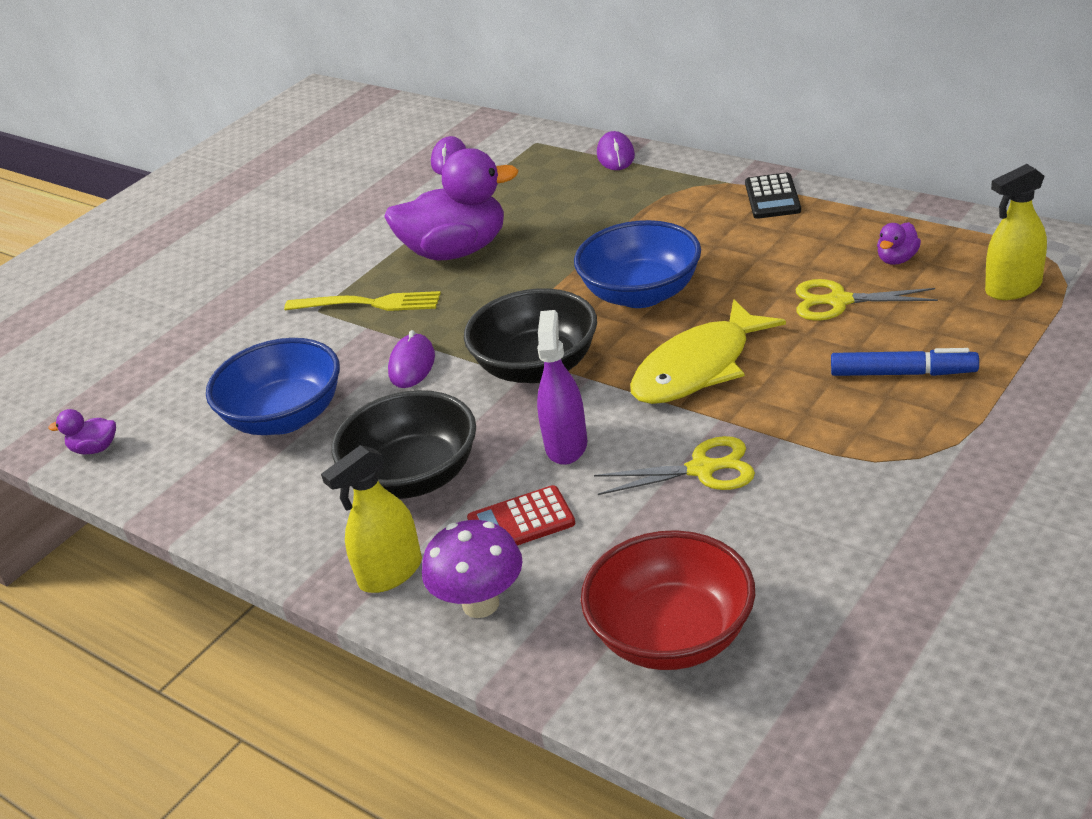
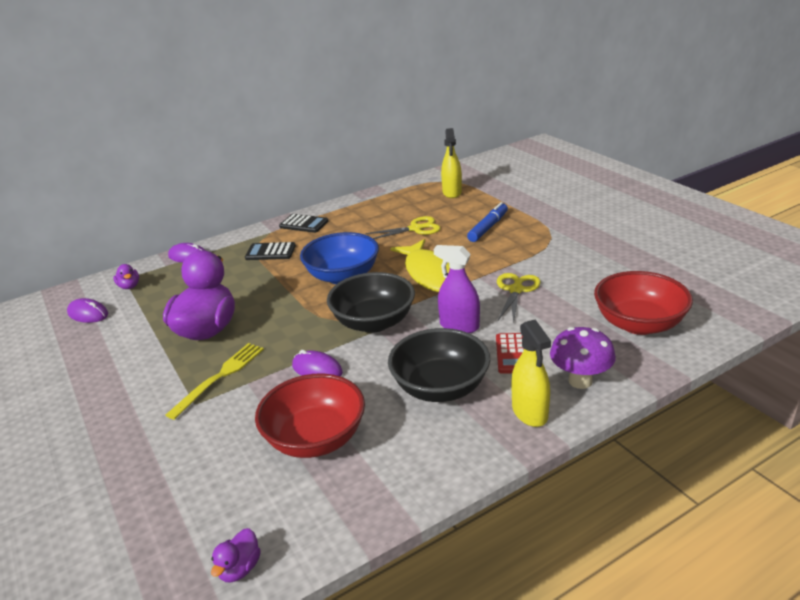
camera: 70 degrees left, 5 degrees down
blue bowl [206,338,340,435] -> red bowl [255,373,365,458]
yellow scissors [796,279,938,320] -> yellow scissors turned 135 degrees counterclockwise [365,216,441,239]
purple duck [877,222,921,265] -> purple duck moved to [113,264,139,289]
none -> black calculator [245,242,296,260]

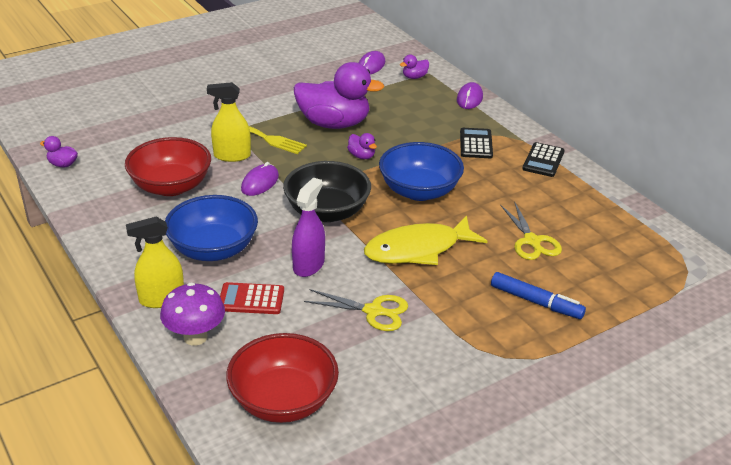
camera: 85 degrees right, 5 degrees up
black bowl [388,328,490,402] -> blue bowl [165,195,258,261]
yellow spray bottle [441,128,462,198] -> yellow spray bottle moved to [207,82,251,162]
none -> purple duck [347,133,377,159]

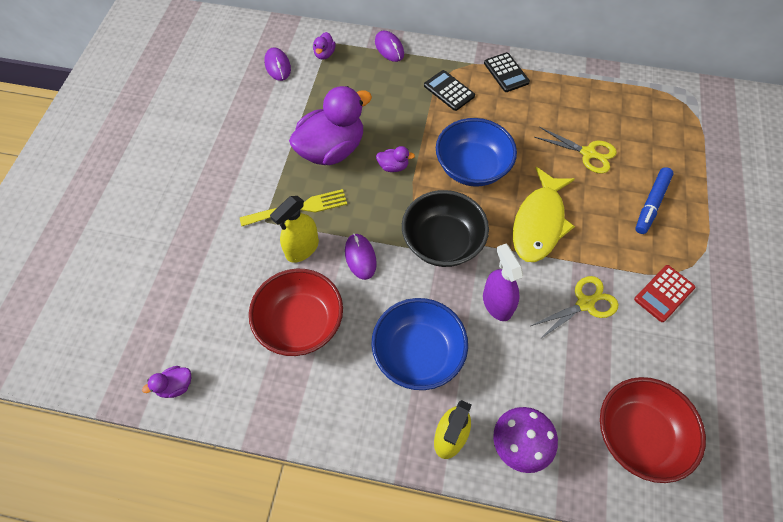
camera: 45 degrees left, 25 degrees up
red calculator [220,282,284,314] -> red calculator moved to [634,265,695,322]
blue marker [491,272,586,319] -> blue marker turned 135 degrees clockwise [635,167,674,234]

